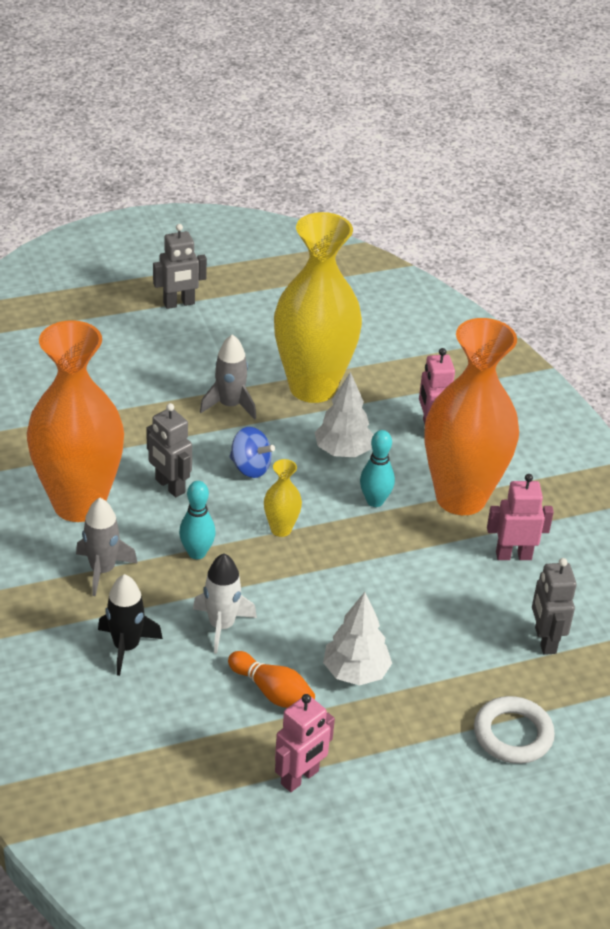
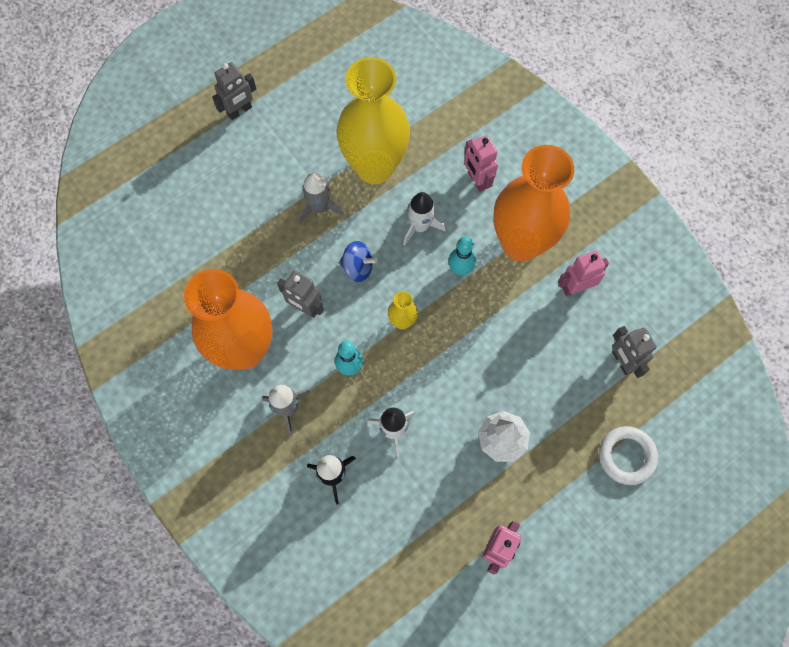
camera: 15 degrees left, 30 degrees up
orange bowling pin [228,651,315,708] -> none
white tree [315,372,374,457] -> white rocket [403,192,446,246]

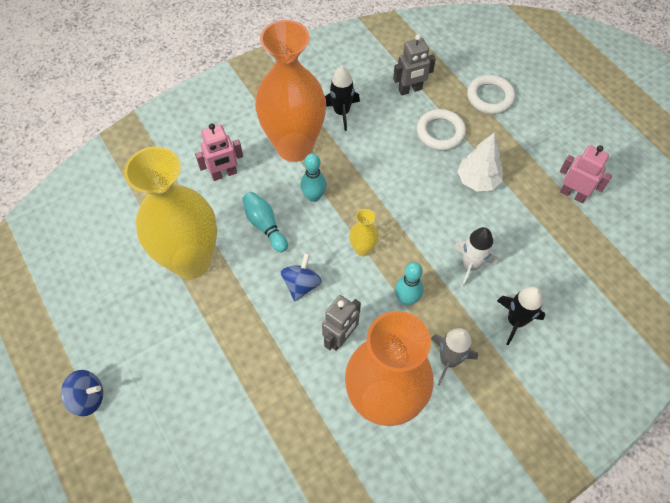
camera: 85 degrees left, 10 degrees down
grey robot [212,62,256,120] -> blue spinning top [61,370,103,416]
grey rocket [299,172,344,224] -> none
white rocket [403,192,446,246] -> turquoise bowling pin [242,192,288,252]
pink robot [558,250,609,296] -> black rocket [325,66,360,131]
none -> white ring [417,109,466,151]

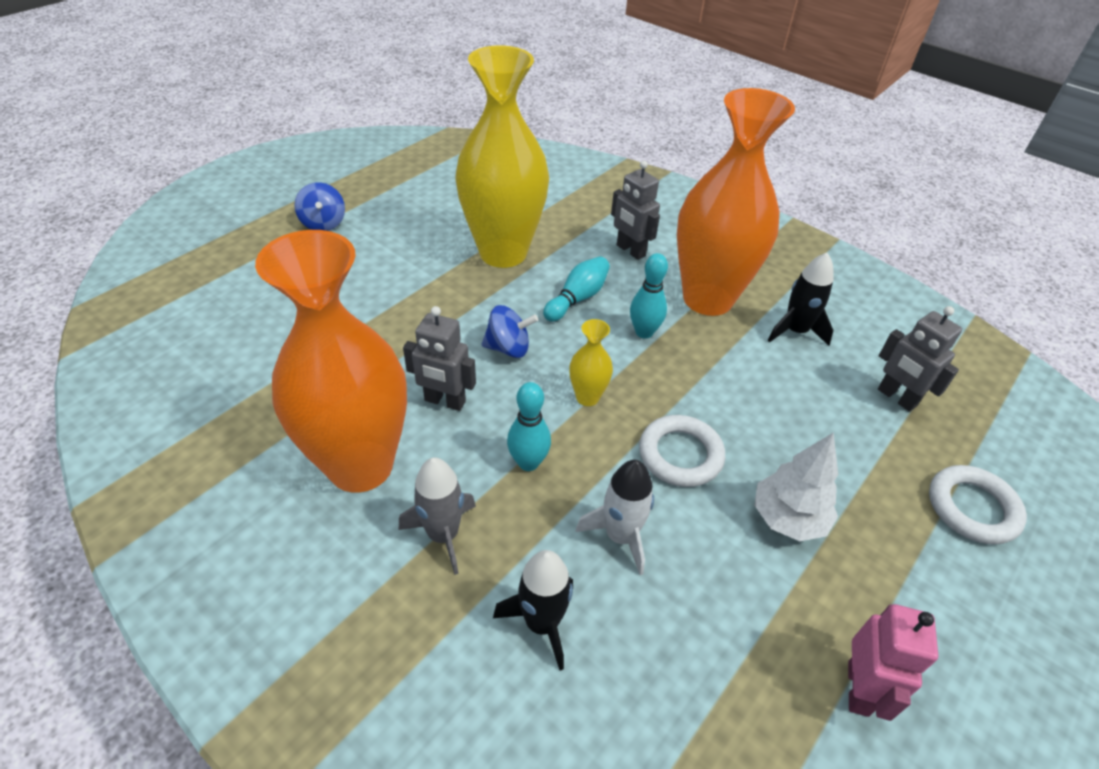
camera: 70 degrees right, 15 degrees down
pink robot [195,123,243,181] -> grey robot [611,161,660,260]
white ring [417,109,466,151] -> white ring moved to [639,415,725,487]

